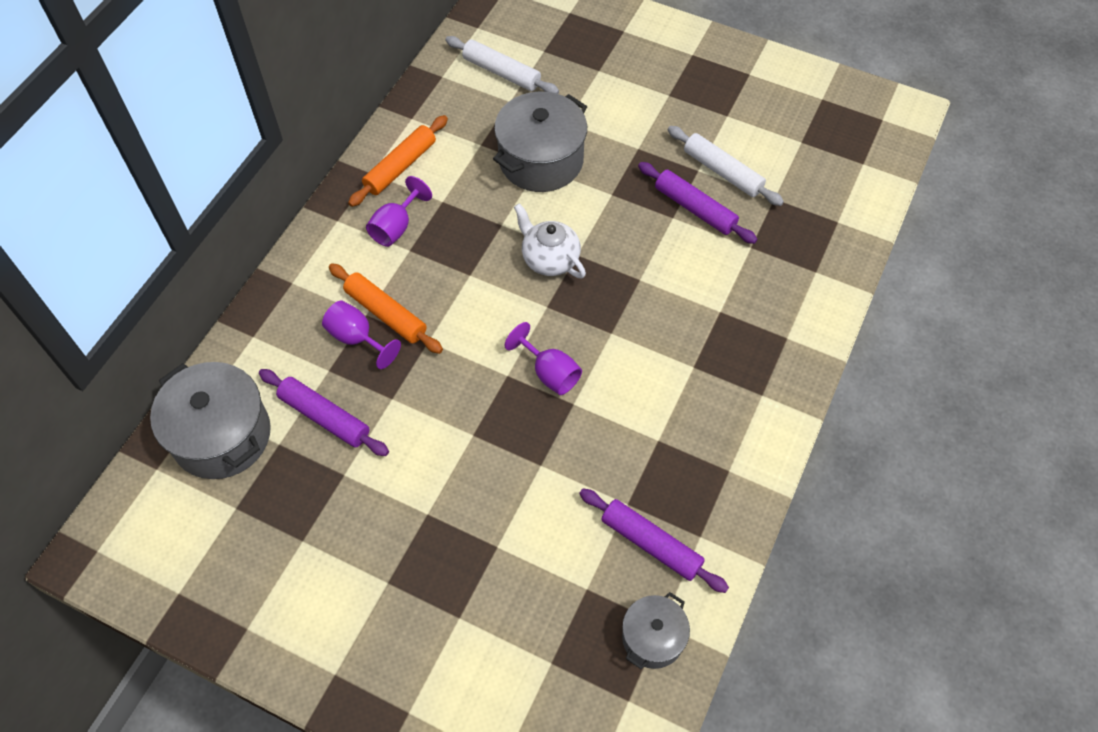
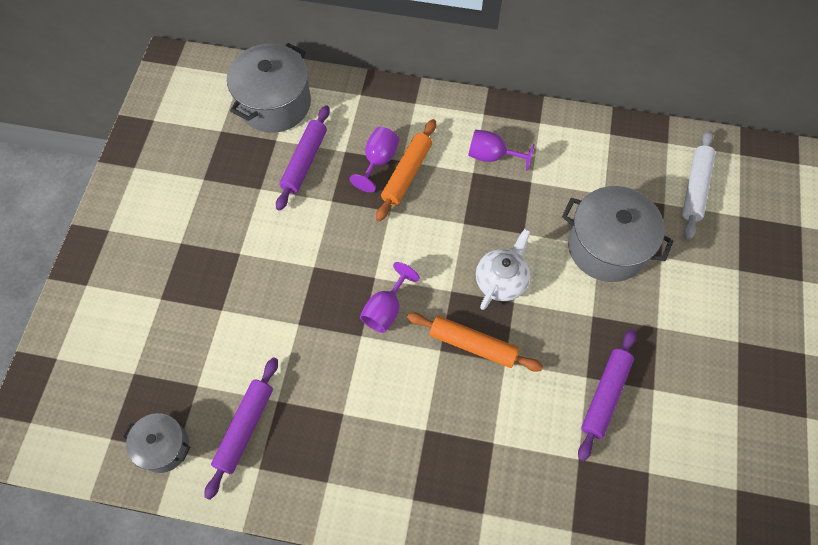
camera: 75 degrees right, 5 degrees up
orange rolling pin [348,115,448,207] -> orange rolling pin moved to [407,313,543,372]
white rolling pin [668,126,784,206] -> none

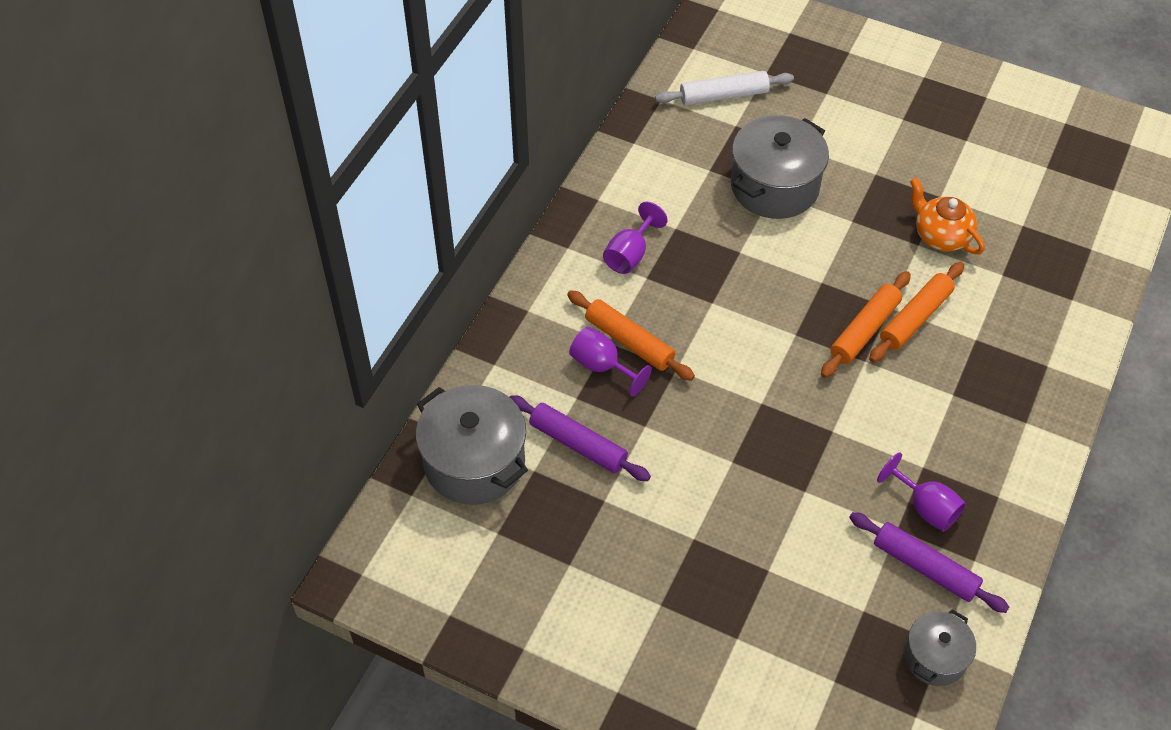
camera: 75 degrees left, 10 degrees down
purple goblet [360,262,420,333] -> purple goblet moved to [877,452,966,532]
white teapot [476,229,530,310] -> none
purple rolling pin [578,329,636,462] -> orange teapot [910,177,985,254]
white rolling pin [682,130,716,240] -> white rolling pin turned 45 degrees counterclockwise [655,71,794,105]
none -> orange rolling pin [869,262,964,362]

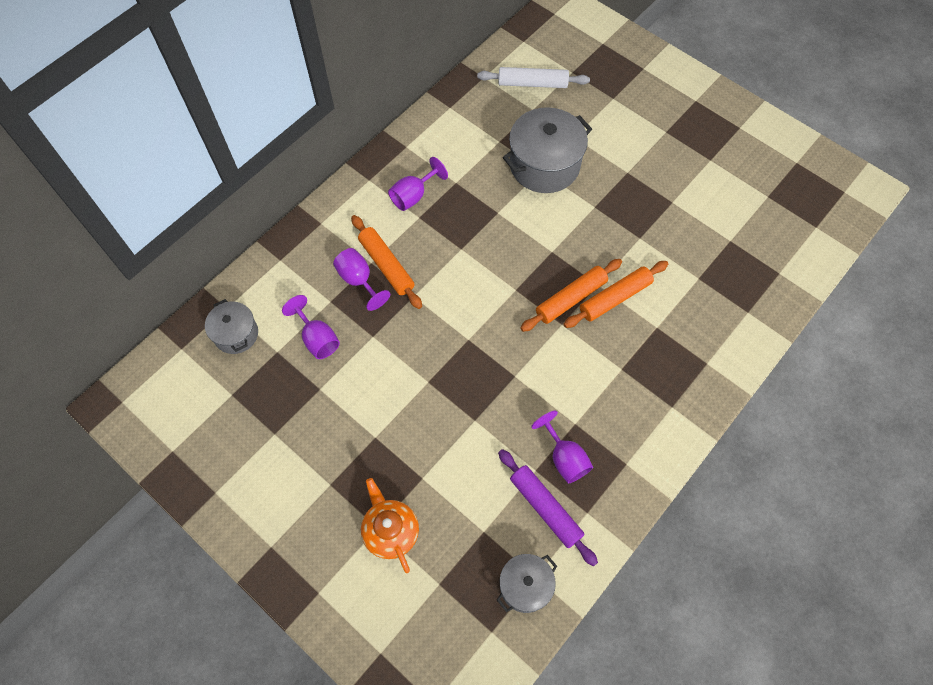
camera: 15 degrees right, 10 degrees up
grey pot [416,385,528,505] -> grey pot [205,299,258,354], size x0.57
purple rolling pin [510,395,651,481] -> purple goblet [282,295,340,359]
orange teapot [910,177,985,254] -> orange teapot moved to [361,478,419,573]

